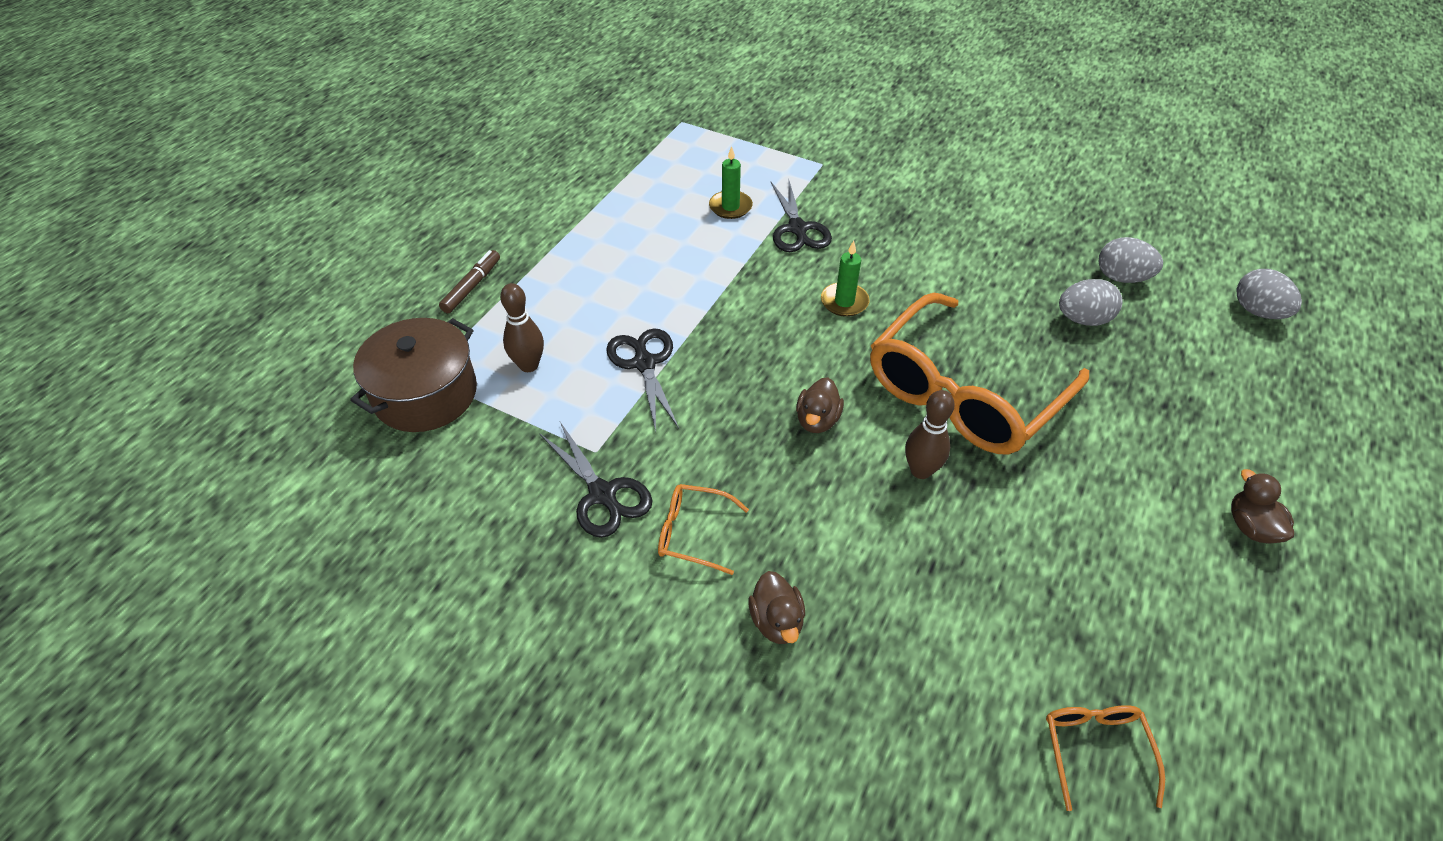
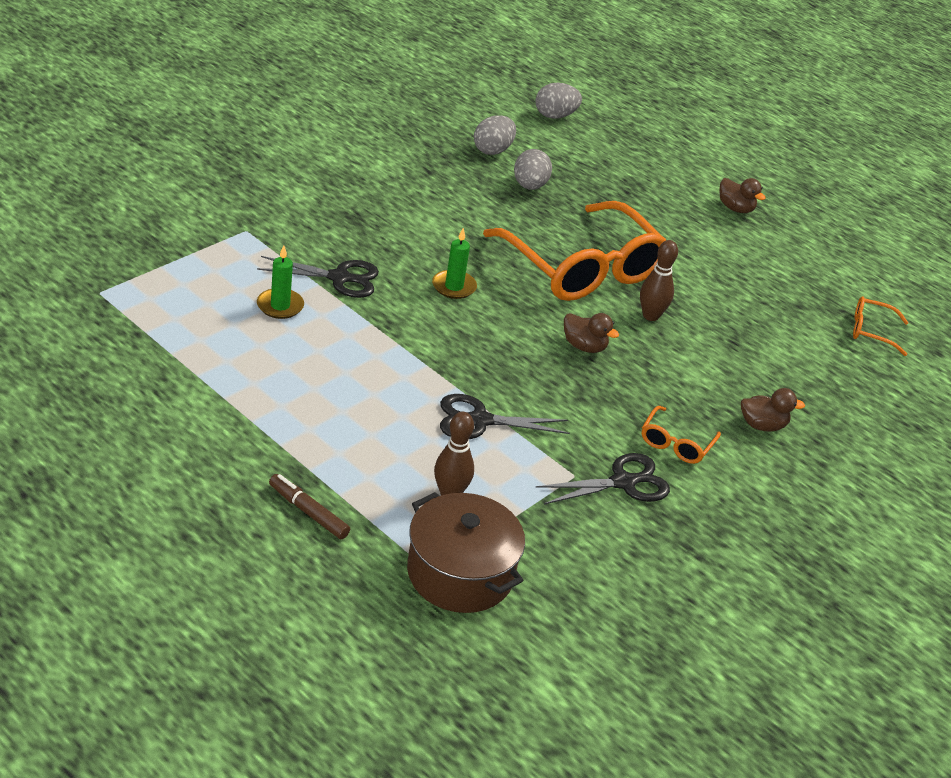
camera: 80 degrees left, 10 degrees down
brown duck [1231,469,1294,544] -> brown duck turned 135 degrees counterclockwise [720,178,766,213]

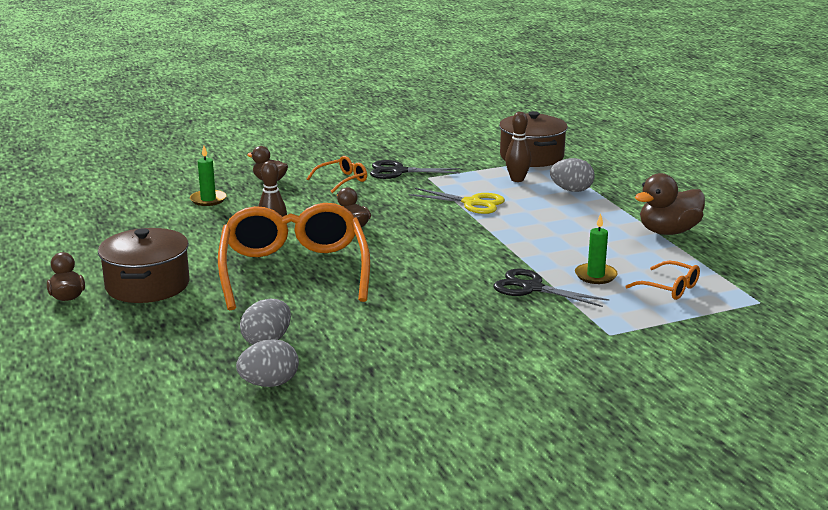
camera: 150 degrees left, 15 degrees down
brown marker [269,474,350,539] -> none
green candle [432,228,477,299] -> green candle moved to [190,146,227,206]
black scissors [440,394,570,439] -> yellow scissors [408,188,505,214]
grey egg [535,83,582,119] -> grey egg moved to [550,158,595,192]
orange glasses [853,296,909,356] -> orange glasses moved to [625,261,700,300]
none -> brown pot [98,228,190,303]
none -> brown duck [635,173,705,235]

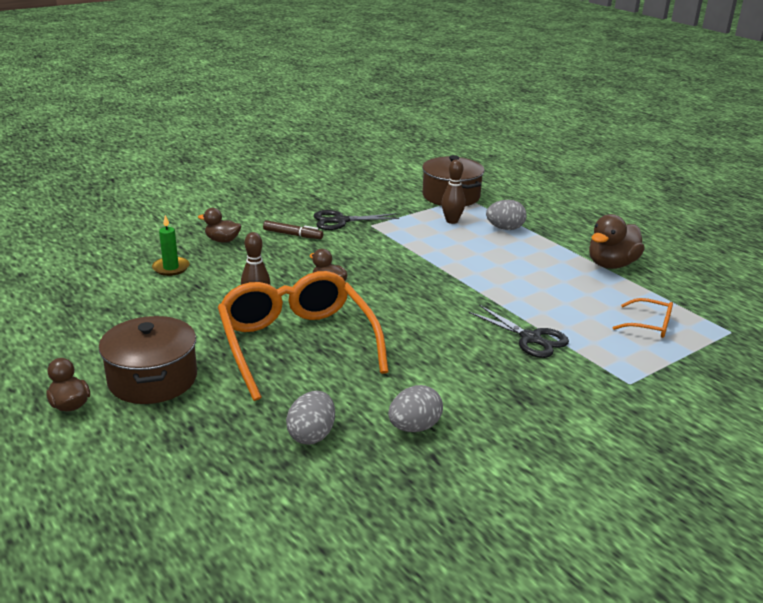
camera: 15 degrees left, 5 degrees up
grey egg [236,339,299,387] -> grey egg moved to [388,385,443,432]
orange glasses [307,156,367,193] -> brown marker [263,220,323,239]
yellow scissors [408,188,505,214] -> none
black scissors [494,269,609,307] -> black scissors turned 150 degrees counterclockwise [468,305,569,358]
green candle [575,214,618,284] -> none

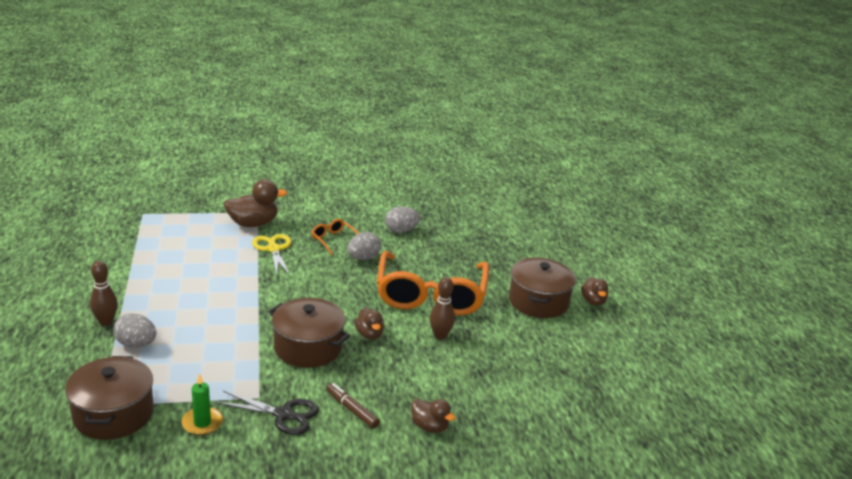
camera: 155 degrees left, 0 degrees up
green candle [152,215,190,276] -> green candle moved to [182,373,223,435]
grey egg [286,391,335,445] -> grey egg moved to [347,232,381,260]
brown bowling pin [441,159,466,224] -> brown bowling pin moved to [90,261,118,326]
black scissors [468,305,569,358] -> yellow scissors [252,234,291,277]
brown duck [589,214,645,269] -> brown duck moved to [224,179,287,227]
orange glasses [612,298,673,338] -> orange glasses moved to [311,219,359,255]
none -> brown pot [268,298,350,368]

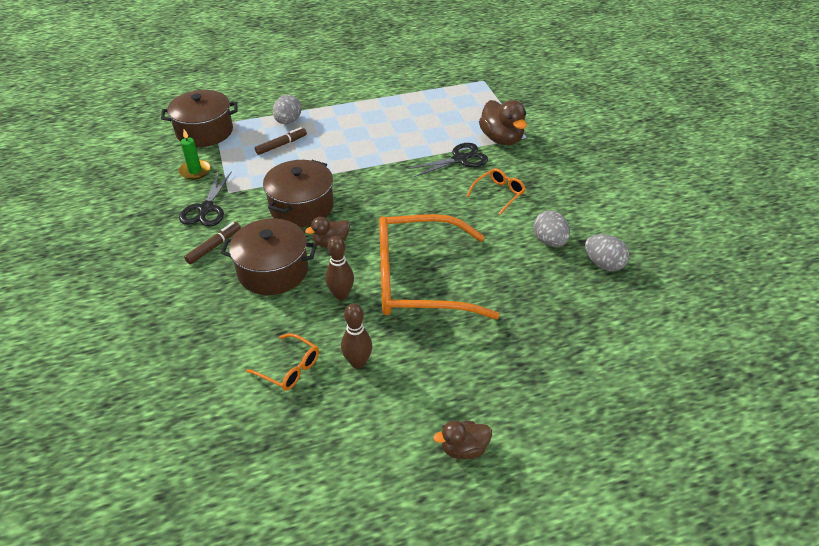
camera: 85 degrees right, 15 degrees up
brown bowling pin [90,261,118,326] -> brown bowling pin moved to [341,303,372,368]
yellow scissors [252,234,291,277] -> black scissors [408,143,488,177]
grey egg [347,232,381,260] -> grey egg moved to [585,234,629,271]
brown duck [411,398,455,433] -> none
brown pot [509,258,576,318] -> brown pot moved to [221,219,317,295]
none -> orange glasses [246,333,319,391]
none -> brown marker [255,127,307,155]

